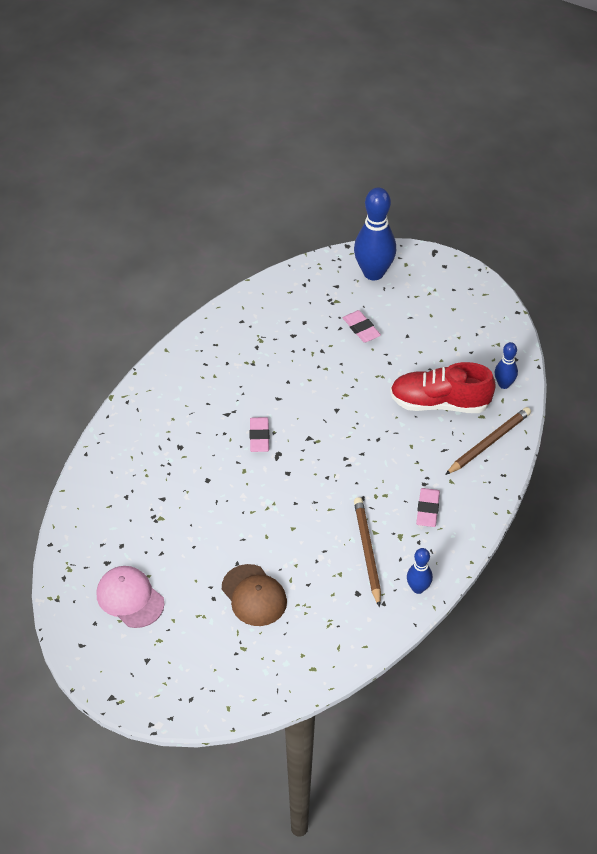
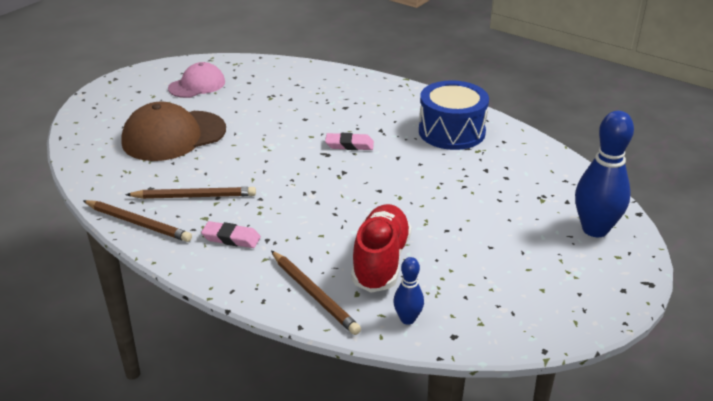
camera: 95 degrees right, 15 degrees down
brown cap [222,564,287,626] -> brown cap [121,101,226,161], size x1.61
pink eraser [343,310,381,343] -> none
blue bowling pin [407,548,433,594] -> brown pencil [83,200,192,242]
none -> blue drum [419,80,489,150]

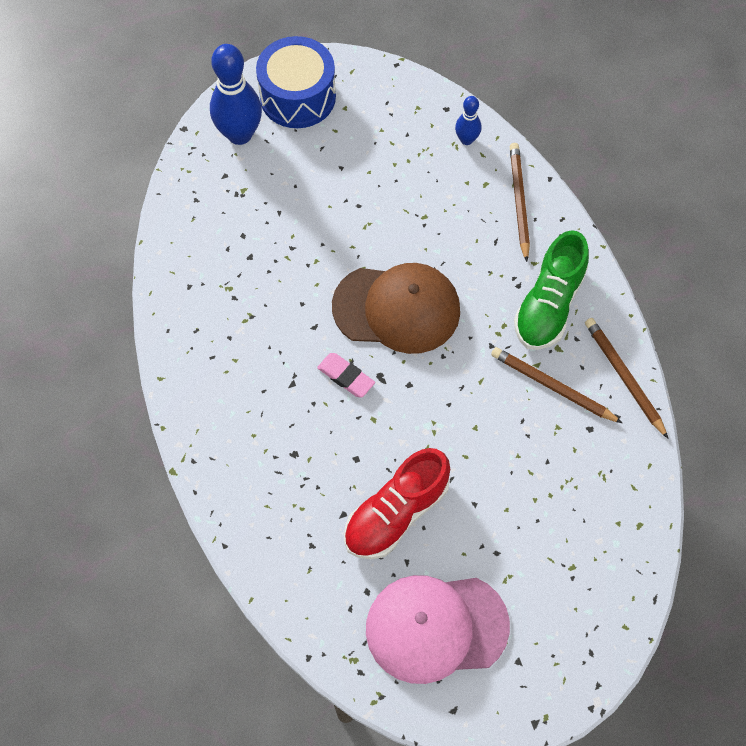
camera: 145 degrees left, 30 degrees up
brown cap [121,101,226,161] -> brown cap moved to [332,263,460,354]
pink cap [168,62,225,98] -> pink cap [366,575,510,684], size x1.61
pink eraser [201,221,261,248] -> green shoe [514,230,589,350]
red shoe [351,204,411,293] -> red shoe moved to [344,448,450,559]
blue drum [419,80,489,150] -> blue drum moved to [256,36,336,128]

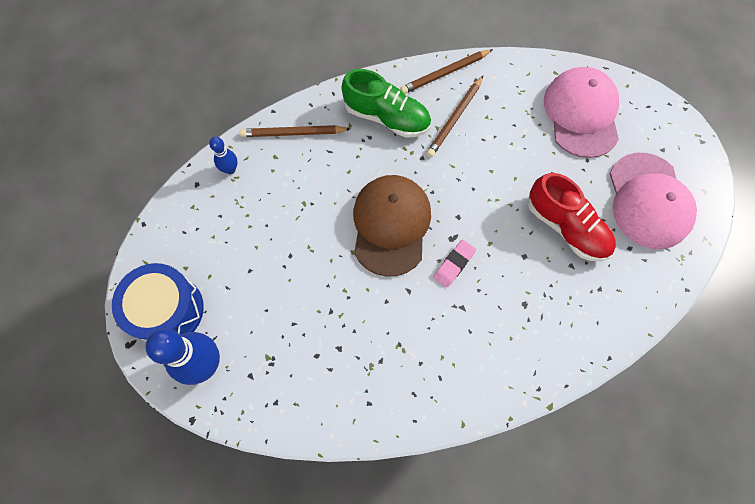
camera: 90 degrees left, 5 degrees up
none -> pink cap [544,67,619,158]

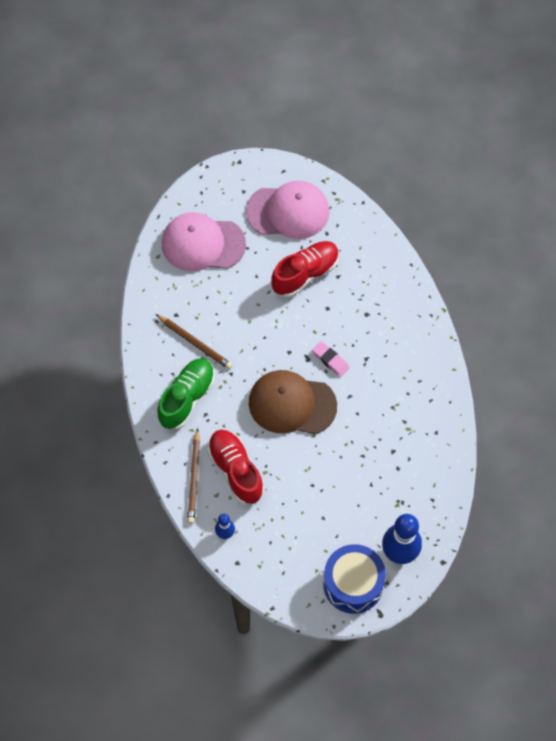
camera: 85 degrees left, 5 degrees down
brown pencil [400,49,493,94] -> none
none -> red shoe [207,430,264,504]

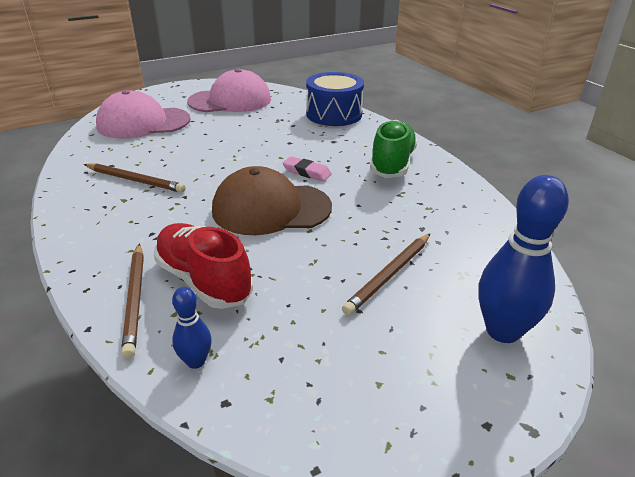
camera: 15 degrees left, 30 degrees down
green shoe [157,358,215,430] -> green shoe moved to [370,120,418,178]
red shoe [271,241,339,298] -> none
blue drum [323,544,386,614] -> blue drum moved to [306,72,364,126]
none -> brown pencil [342,234,430,315]

